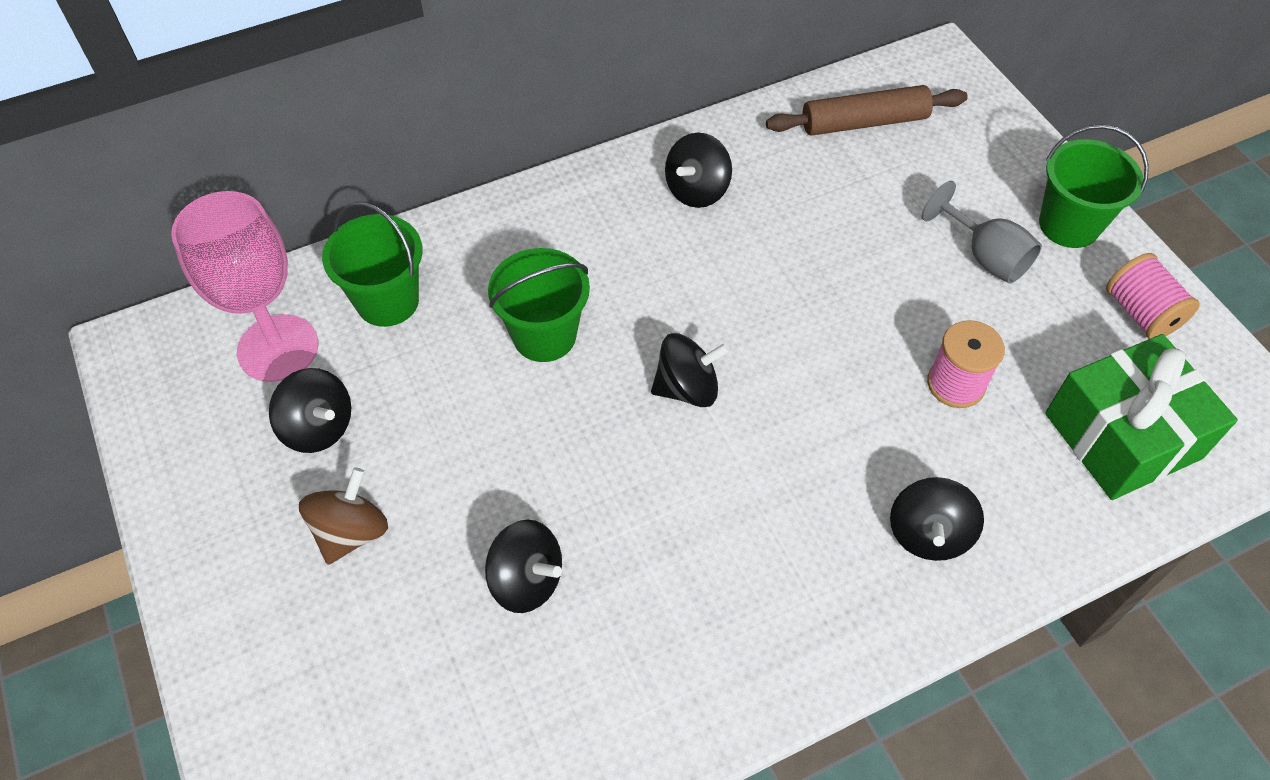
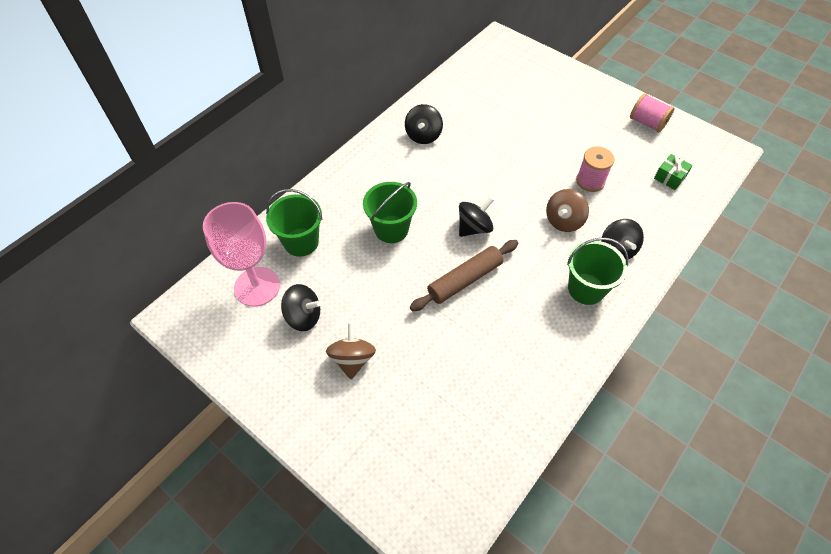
camera: 25 degrees left, 0 degrees up
black spinning top [485,520,562,613] -> none
brown rolling pin [766,85,968,136] -> brown rolling pin moved to [410,240,518,312]
grey goblet [922,181,1042,283] -> none
green bucket [1039,124,1149,248] -> green bucket moved to [567,237,629,305]
green gift [1045,334,1238,500] -> green gift [654,154,693,190], size x0.45
none -> brown spinning top [546,189,589,232]

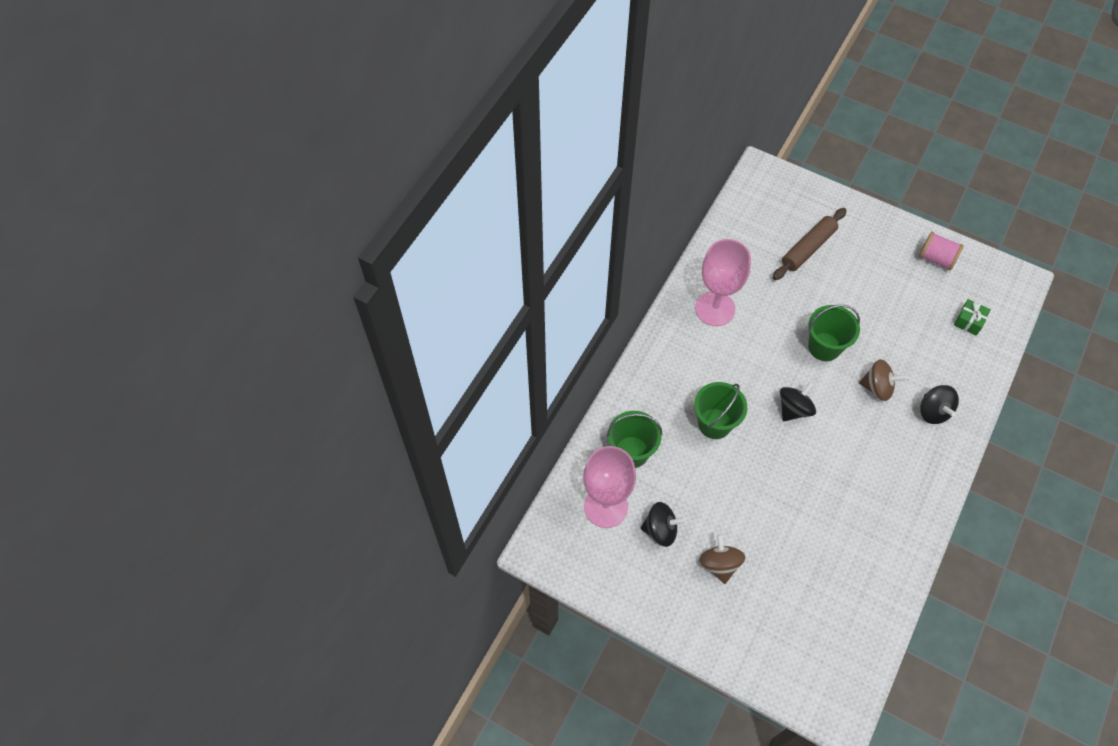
camera: 10 degrees left, 5 degrees up
black spinning top [405,104,443,144] -> pink goblet [695,239,751,326]
brown rolling pin [410,240,518,312] -> brown rolling pin moved to [773,208,847,280]
brown spinning top [546,189,589,232] -> brown spinning top turned 105 degrees counterclockwise [859,359,907,401]
green bucket [567,237,629,305] -> green bucket moved to [808,305,860,361]
pink spool [576,147,614,192] -> none

